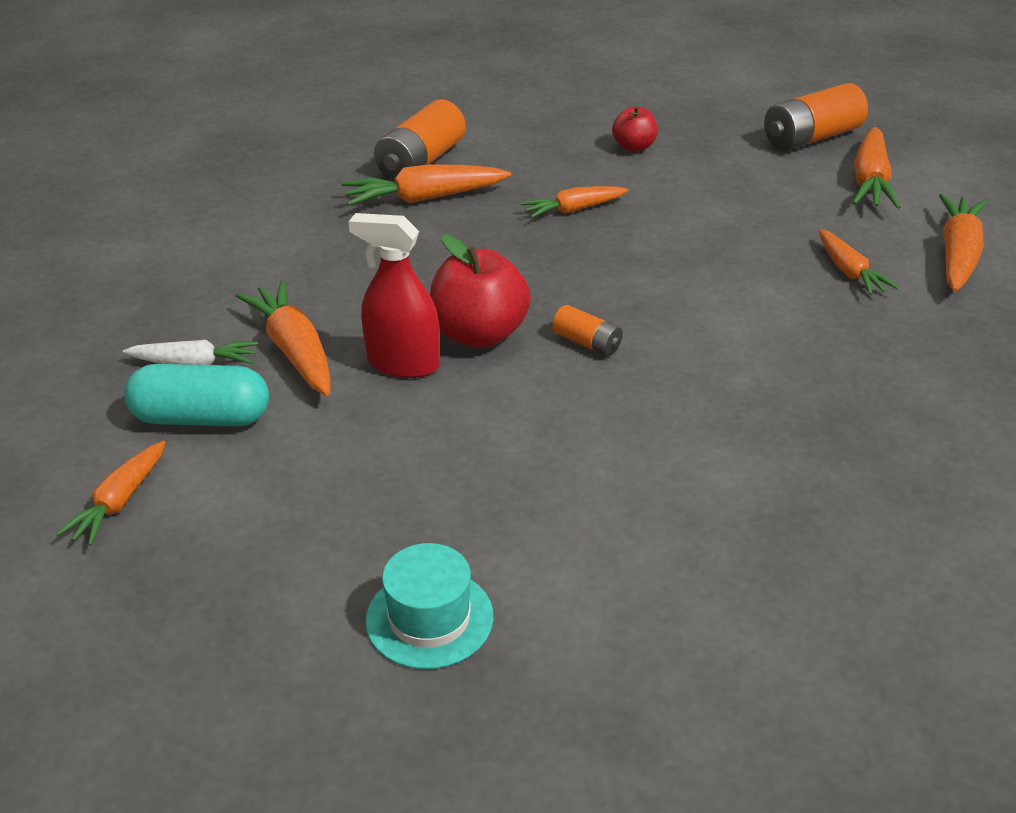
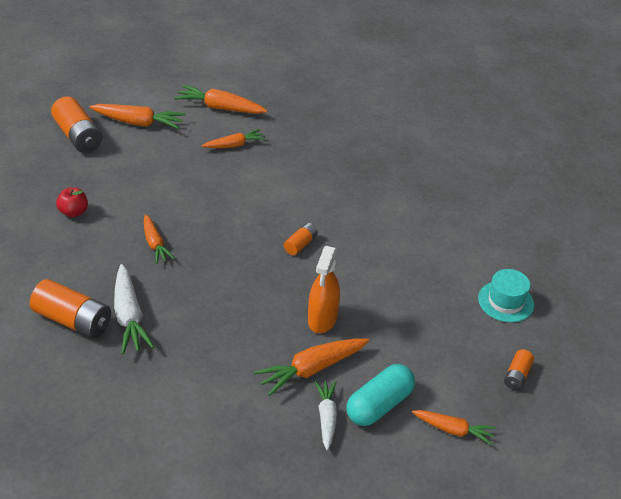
camera: 95 degrees left, 5 degrees up
turquoise capsule [124,364,269,427] -> turquoise capsule turned 45 degrees clockwise [347,364,415,426]
orange carrot [342,164,511,206] -> white carrot [114,264,154,354]
red spray bottle [349,213,440,378] -> orange spray bottle [308,246,340,333]
red apple [430,234,531,348] -> none
none -> orange battery [504,349,534,390]

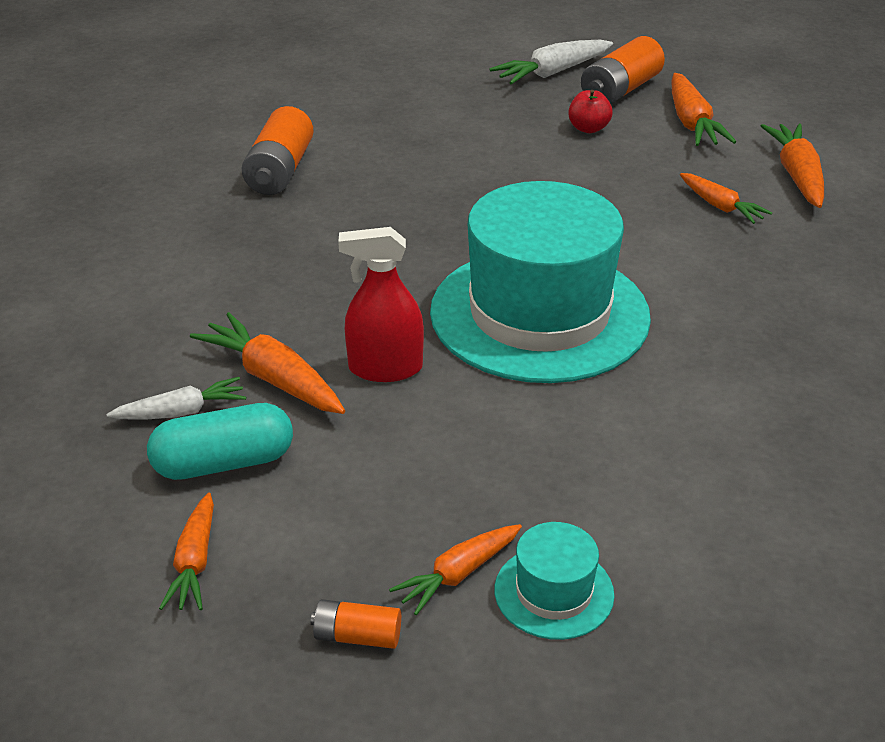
camera: 75 degrees right, 5 degrees down
red apple [56,187,88,217] -> red apple moved to [568,90,612,133]
white carrot [114,264,154,354] -> white carrot moved to [489,40,613,85]
orange carrot [144,214,175,264] -> orange carrot moved to [389,524,522,615]
orange battery [284,223,318,255] -> turquoise hat [430,181,651,383]
orange spray bottle [308,246,340,333] -> red spray bottle [338,227,424,382]
turquoise capsule [347,364,415,426] -> turquoise capsule turned 45 degrees counterclockwise [147,403,293,480]

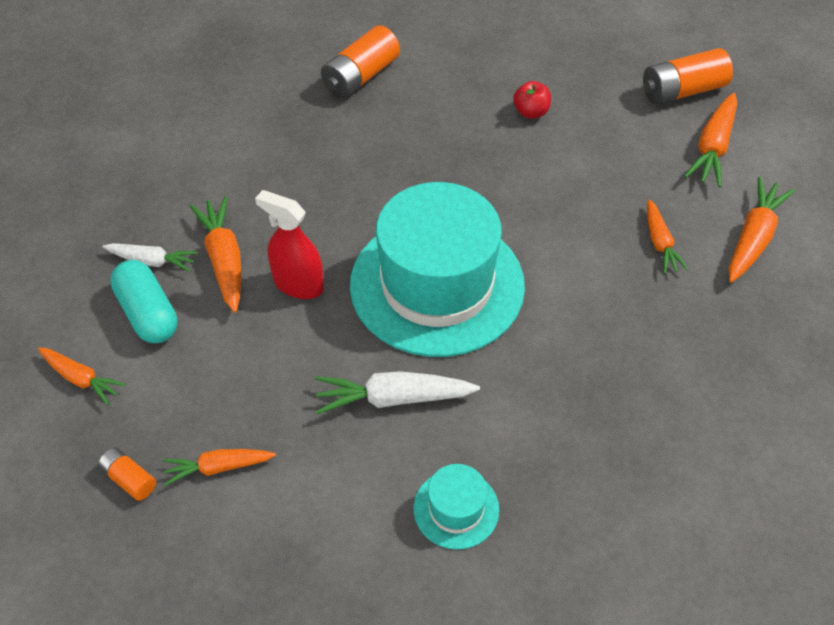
camera: 30 degrees right, 15 degrees up
turquoise capsule [147,403,293,480] -> turquoise capsule turned 45 degrees clockwise [110,260,178,343]
orange carrot [159,492,214,610] -> orange carrot turned 90 degrees counterclockwise [38,347,126,405]
white carrot [489,40,613,85] -> white carrot moved to [315,371,480,414]
turquoise hat [495,522,615,640] -> turquoise hat moved to [413,464,499,549]
red apple [568,90,612,133] -> red apple moved to [513,81,551,119]

